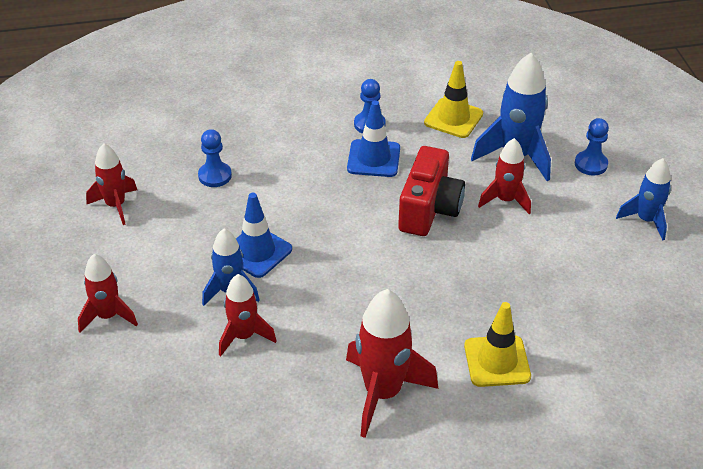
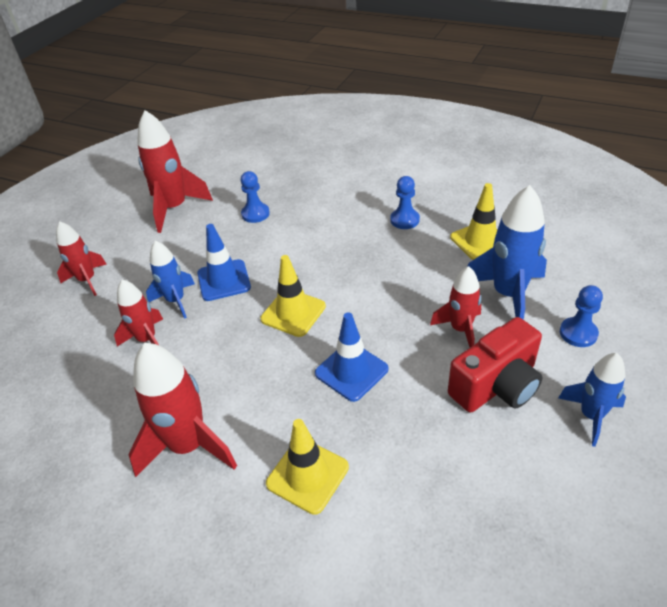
camera: 40 degrees right, 0 degrees up
red rocket [86,143,137,225] -> red rocket [137,110,213,233], size x1.62
blue traffic cone [347,100,400,177] -> blue traffic cone moved to [315,313,388,402]
red camera [398,146,465,236] -> red camera moved to [448,317,543,413]
none -> yellow traffic cone [260,255,326,337]

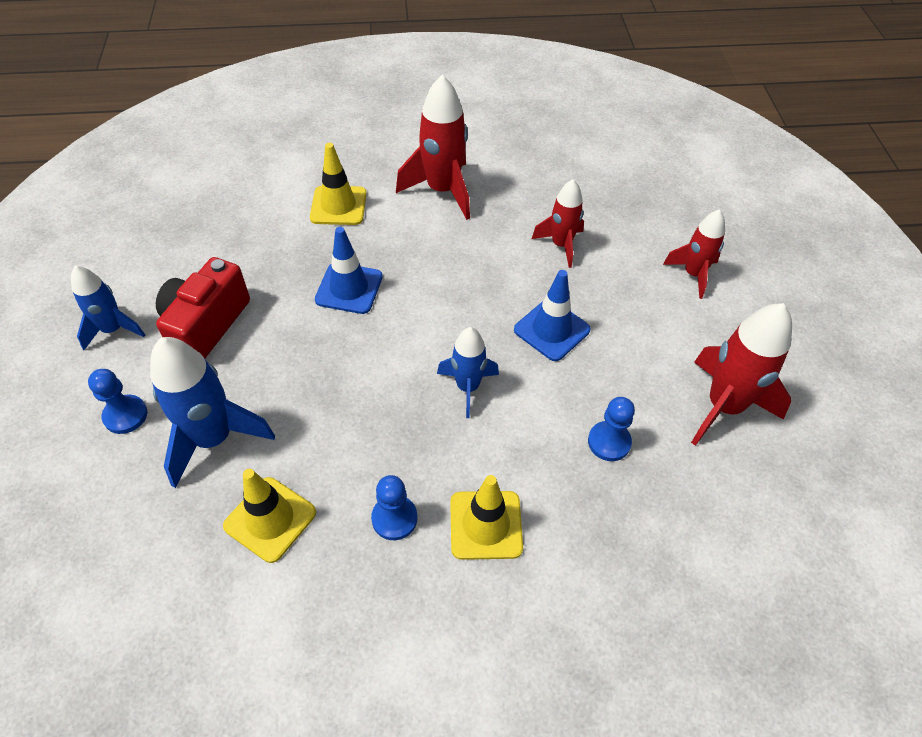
camera: 145 degrees right, 10 degrees up
blue rocket [146,241,195,319] -> blue rocket moved to [437,327,499,418]
yellow traffic cone [260,255,326,337] -> yellow traffic cone moved to [450,475,523,560]
red rocket [430,266,481,347] -> none

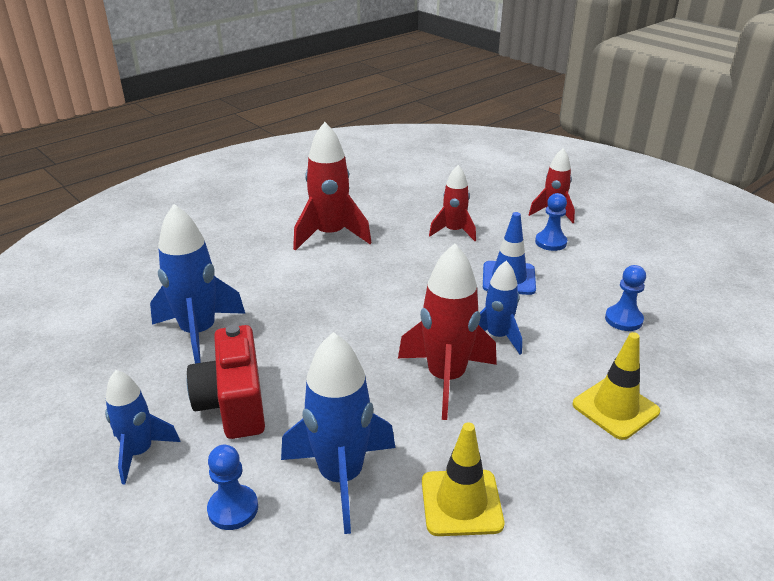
camera: 35 degrees left, 20 degrees down
yellow traffic cone [310,143,367,225] -> none
blue traffic cone [315,227,383,314] -> none
blue pawn [371,475,418,540] -> blue pawn moved to [535,193,567,251]
red rocket [691,303,792,446] -> red rocket moved to [398,244,497,420]
none -> blue rocket [150,204,246,364]

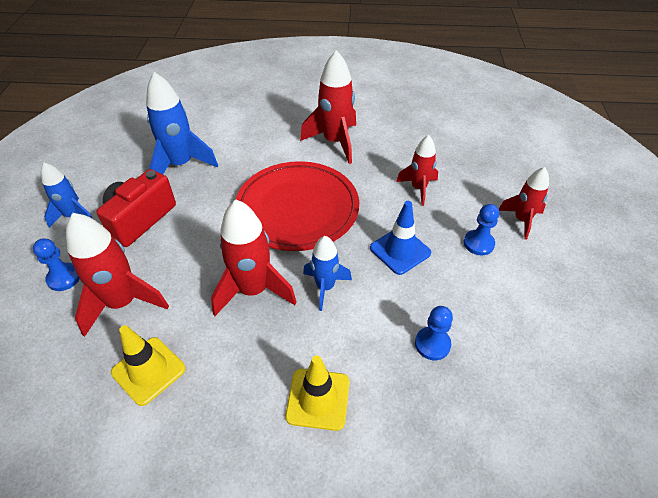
camera: 45 degrees right, 15 degrees up
blue rocket [281,332,395,534] -> red rocket [66,213,169,337]
none -> red plate [236,161,359,251]

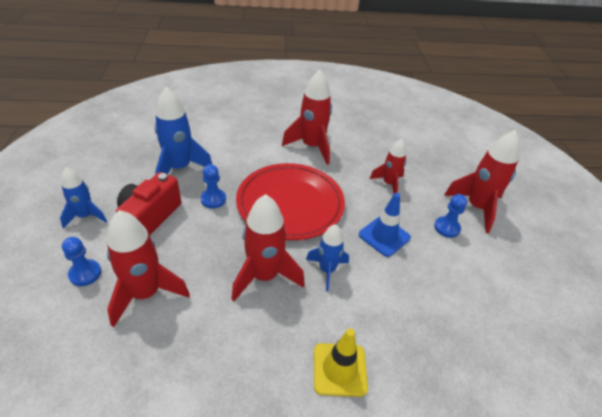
camera: 10 degrees left, 5 degrees down
yellow traffic cone [111,325,186,406] -> none
blue pawn [415,306,453,360] -> blue pawn moved to [201,164,226,208]
red rocket [499,167,549,240] -> red rocket [444,130,520,233], size x1.62

